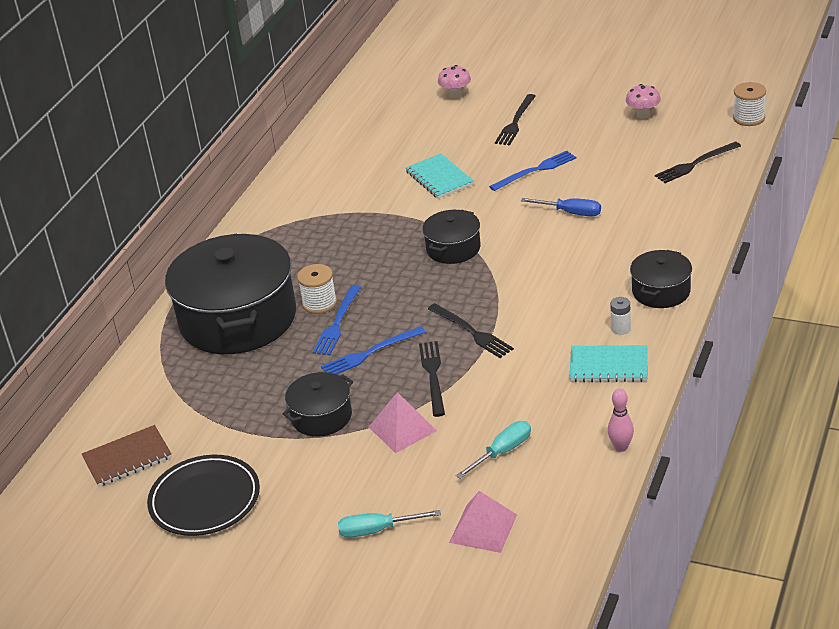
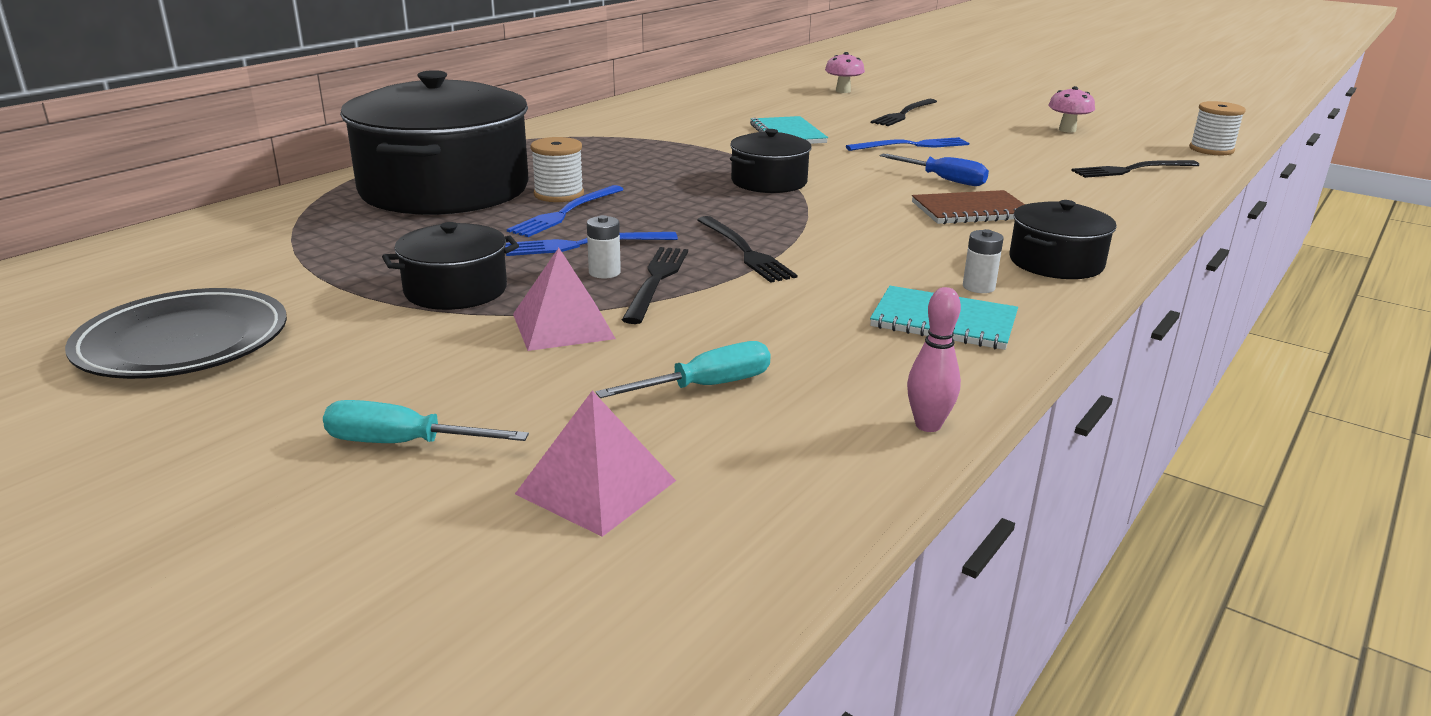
camera: 10 degrees right, 10 degrees down
brown notebook [82,425,172,487] -> brown notebook moved to [912,190,1025,224]
none -> white battery [587,215,621,278]

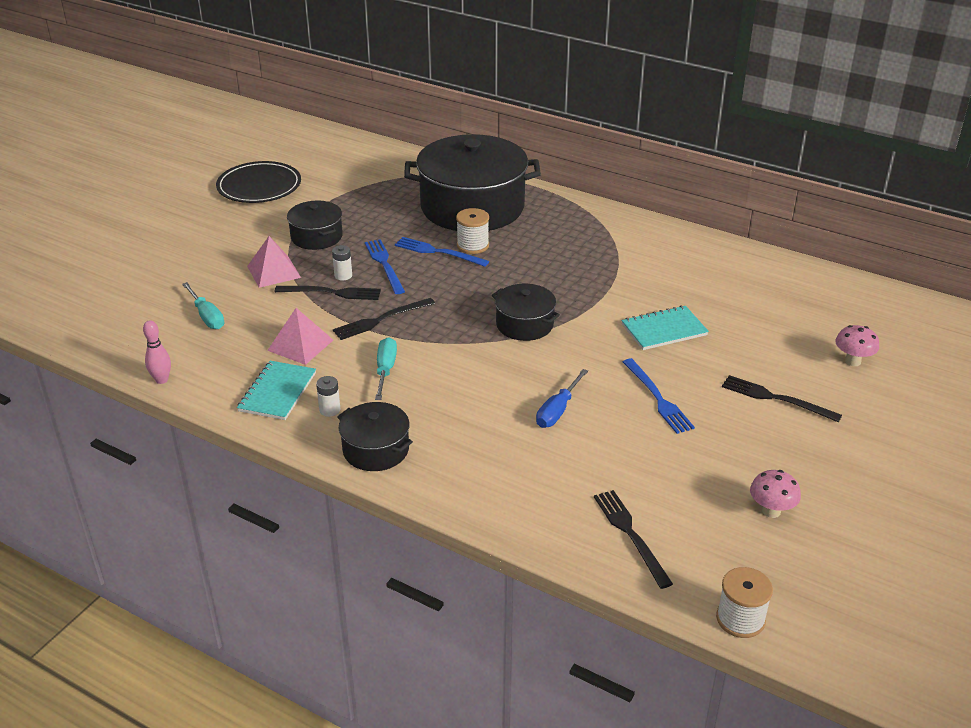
camera: 85 degrees right, 10 degrees up
turquoise screwdriver [323,400,529,443] -> turquoise screwdriver moved to [375,337,397,400]
pink pyramid [515,391,676,537] -> pink pyramid moved to [267,308,333,365]
brown notebook [912,190,1025,224] -> none

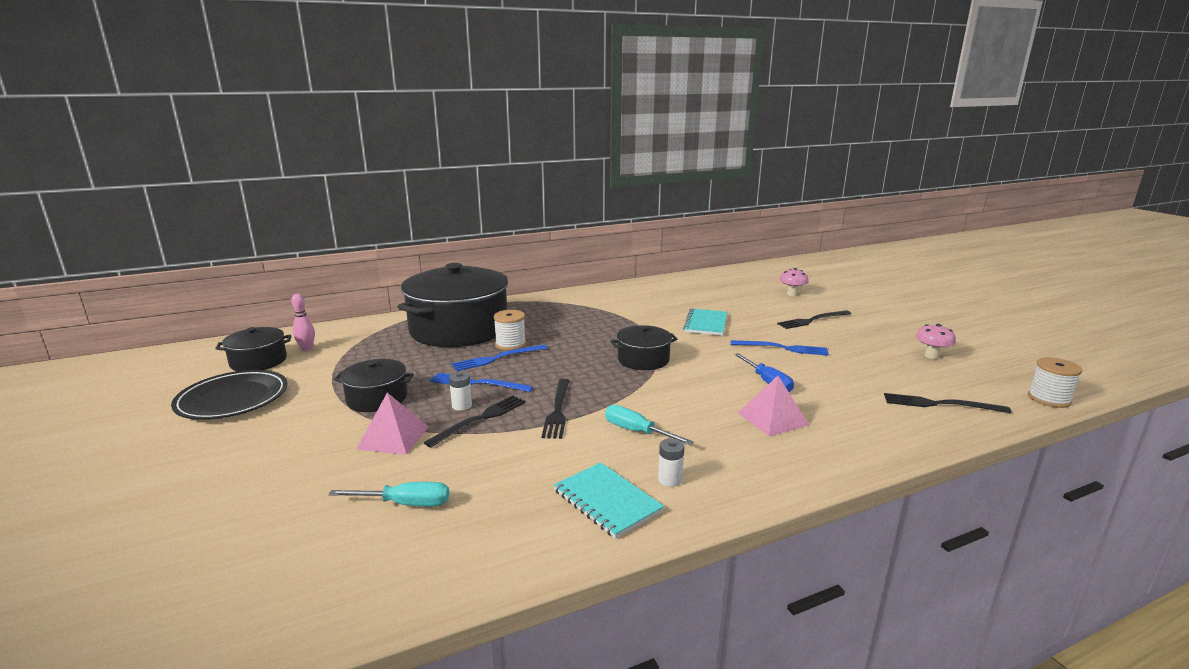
camera: 55 degrees left, 15 degrees down
pink bowling pin [143,320,171,384] -> pink bowling pin moved to [291,294,315,351]
pink pyramid [267,308,333,365] -> pink pyramid moved to [738,376,809,436]
black pot [337,402,413,471] -> black pot moved to [215,327,292,371]

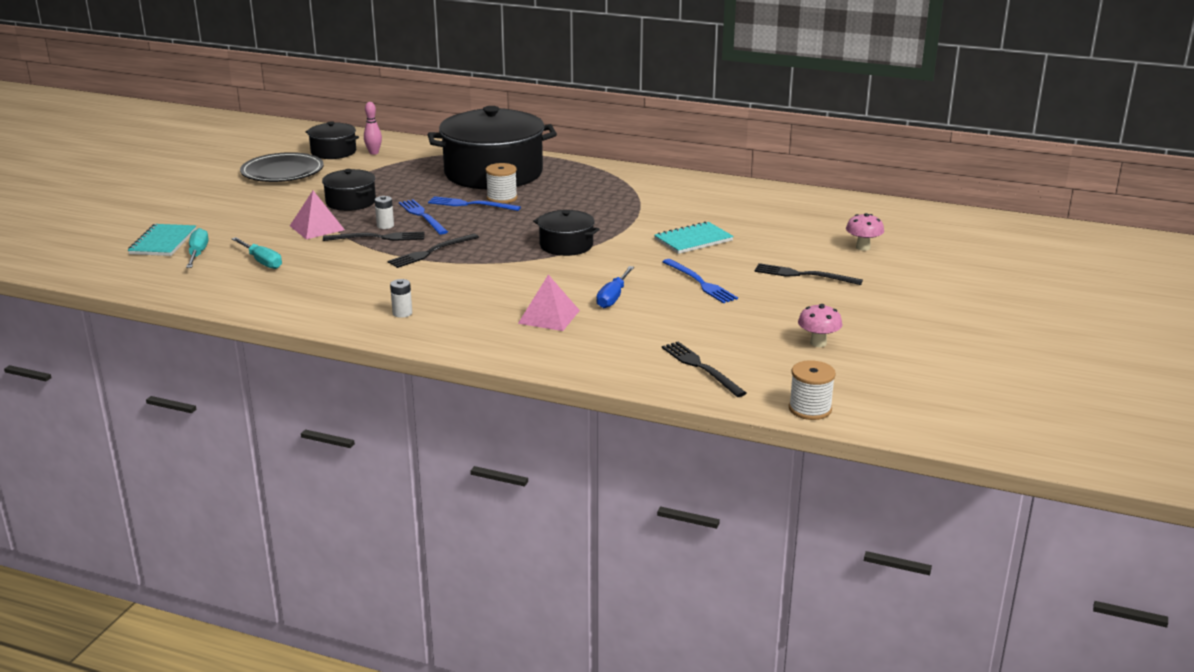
camera: 45 degrees right, 5 degrees up
turquoise notebook [554,462,664,539] -> turquoise notebook moved to [128,224,196,256]
turquoise screwdriver [605,405,694,445] -> turquoise screwdriver moved to [186,228,208,268]

